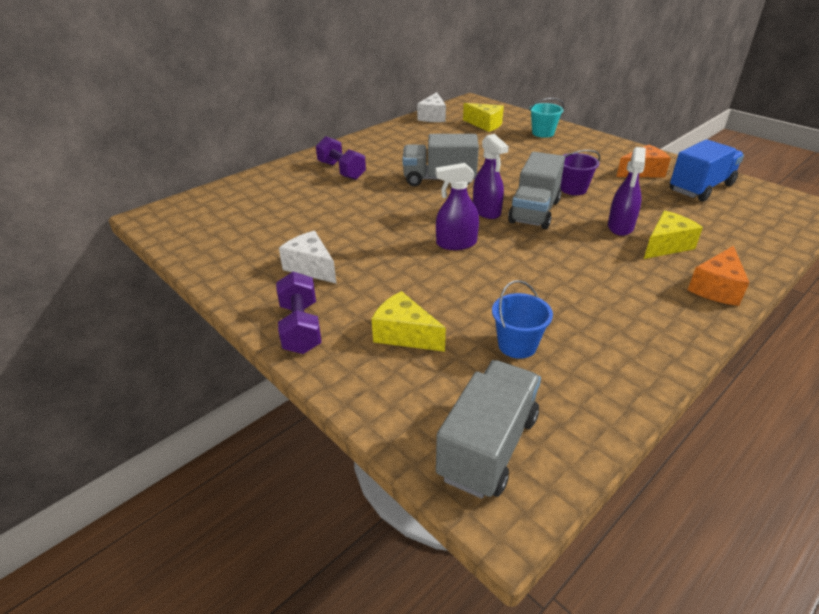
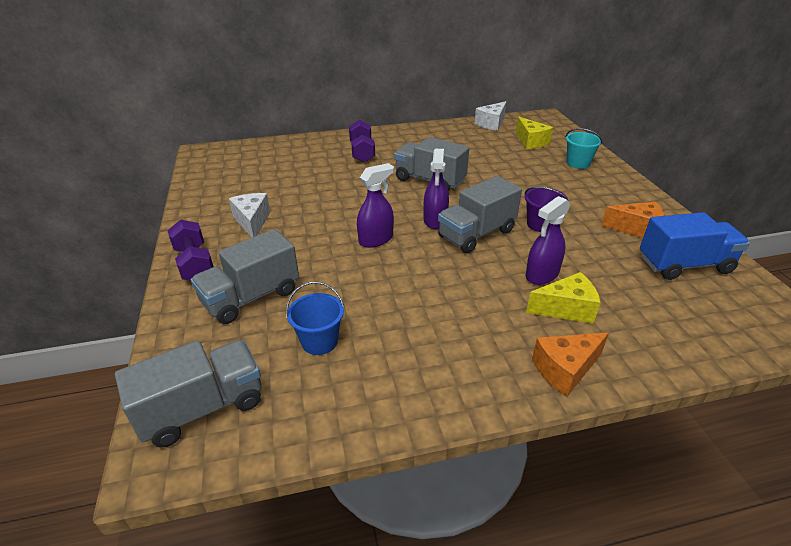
camera: 30 degrees right, 0 degrees up
purple dumbbell [276,272,322,354] -> purple dumbbell turned 45 degrees counterclockwise [167,220,214,281]
yellow cheese [372,291,446,352] -> grey truck [191,229,299,324]
purple spray bottle [436,163,479,250] -> purple spray bottle turned 120 degrees clockwise [357,163,394,248]

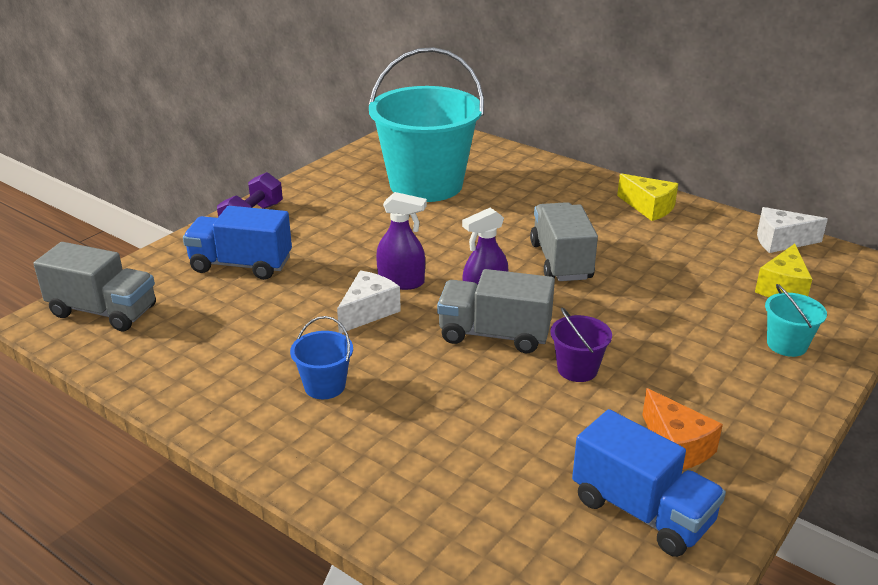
camera: 50 degrees right, 5 degrees down
grey truck [191,229,299,324] -> blue truck [183,206,292,280]
white cheese [229,193,270,237] -> white cheese moved to [337,270,401,333]
blue bucket [286,282,344,355] -> blue bucket moved to [290,316,353,399]
purple dumbbell [349,120,375,162] -> none
purple spray bottle [526,196,571,285] -> none
yellow cheese [526,272,601,324] -> yellow cheese moved to [617,173,678,221]
orange cheese [532,332,609,396] -> none
none -> turquoise bucket [369,47,484,202]

